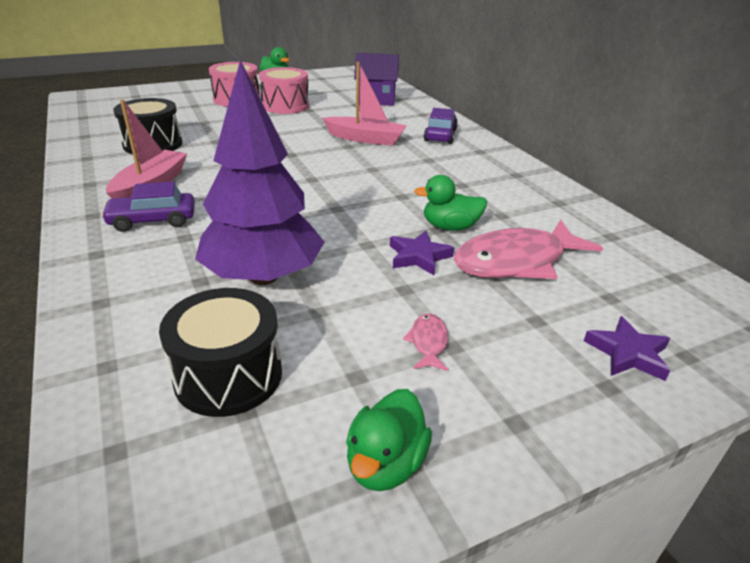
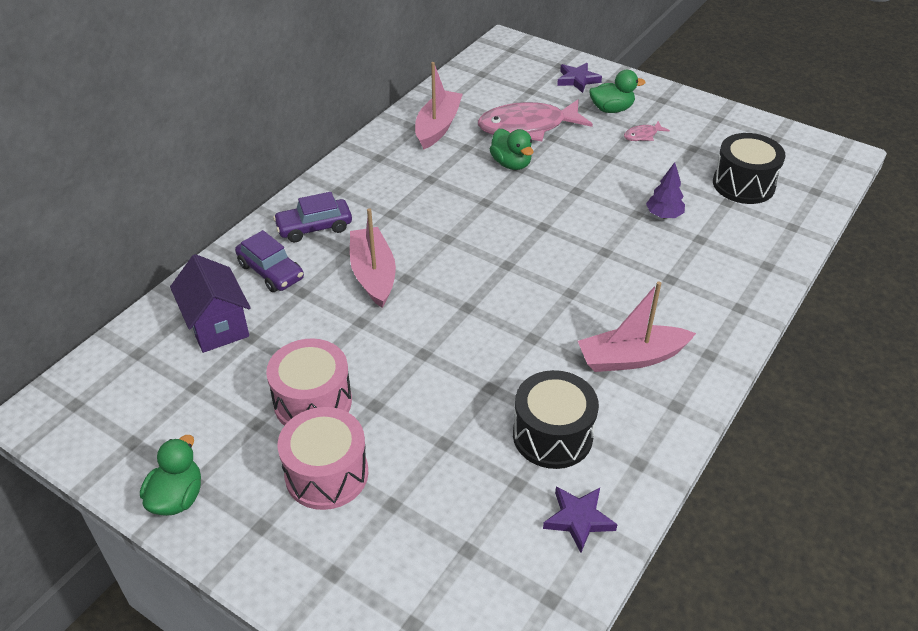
camera: 120 degrees left, 10 degrees up
purple car [101,181,195,232] -> purple car moved to [235,230,304,292]
purple tree [195,60,325,285] -> purple tree [646,162,685,218], size x0.42
green duck [346,389,432,491] -> green duck moved to [589,70,646,113]
purple star [390,231,454,275] -> purple star moved to [543,486,618,553]
pink fish [454,220,603,279] -> pink fish turned 135 degrees clockwise [478,99,593,141]
none -> pink boat [415,62,463,150]

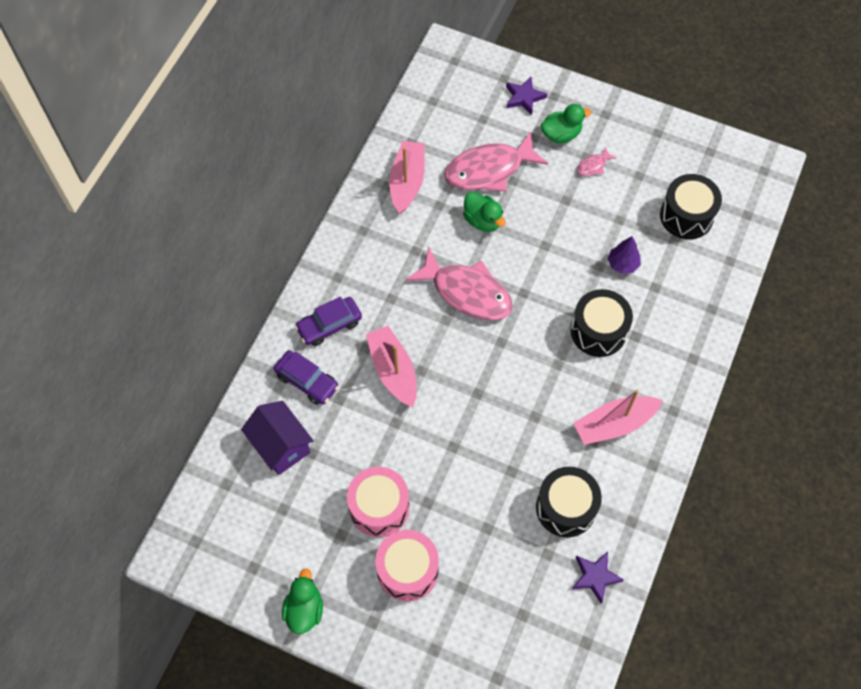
camera: 10 degrees left, 20 degrees up
none -> pink fish [406,247,513,320]
none -> black drum [571,289,633,357]

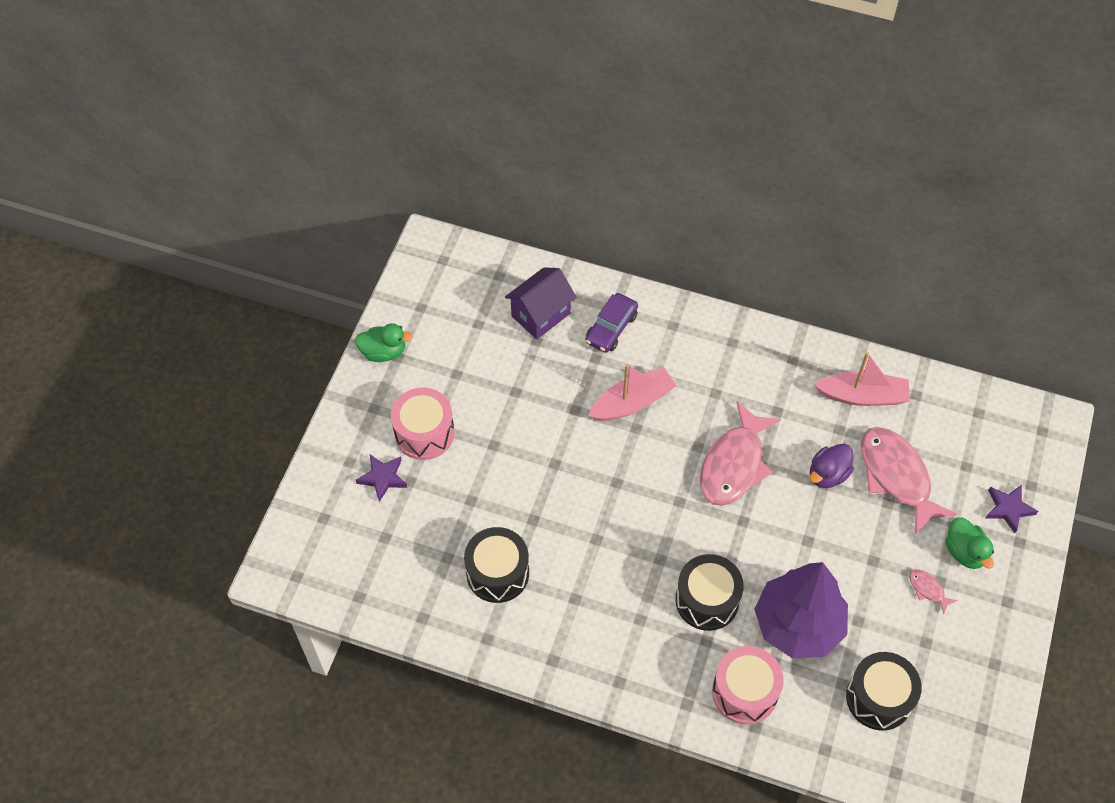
camera: 85 degrees right, 5 degrees down
purple car [294,297,362,346] -> none
pink drum [347,467,410,537] -> pink drum moved to [712,646,784,724]
green duck [463,192,506,232] -> purple duck [810,444,854,488]
purple star [572,552,624,604] -> purple star moved to [356,455,407,502]
pink boat [573,389,663,445] -> none
purple tree [608,236,641,274] -> purple tree [754,562,848,659], size x2.38

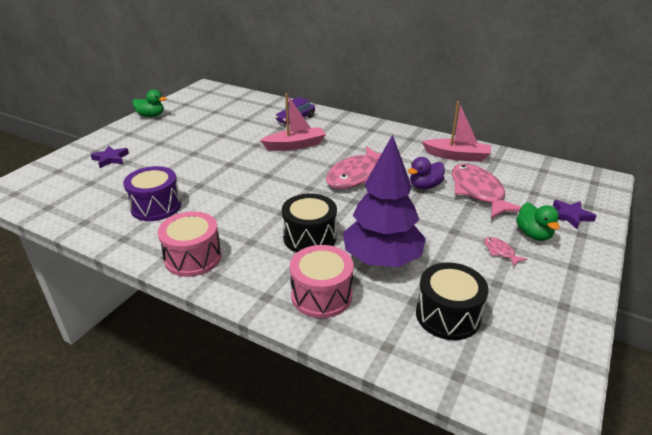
camera: 10 degrees right, 25 degrees down
pink drum [391,388,455,460] -> pink drum moved to [158,211,222,277]
black drum [464,527,529,603] -> purple drum [123,166,181,221]
purple house [505,267,577,340] -> none

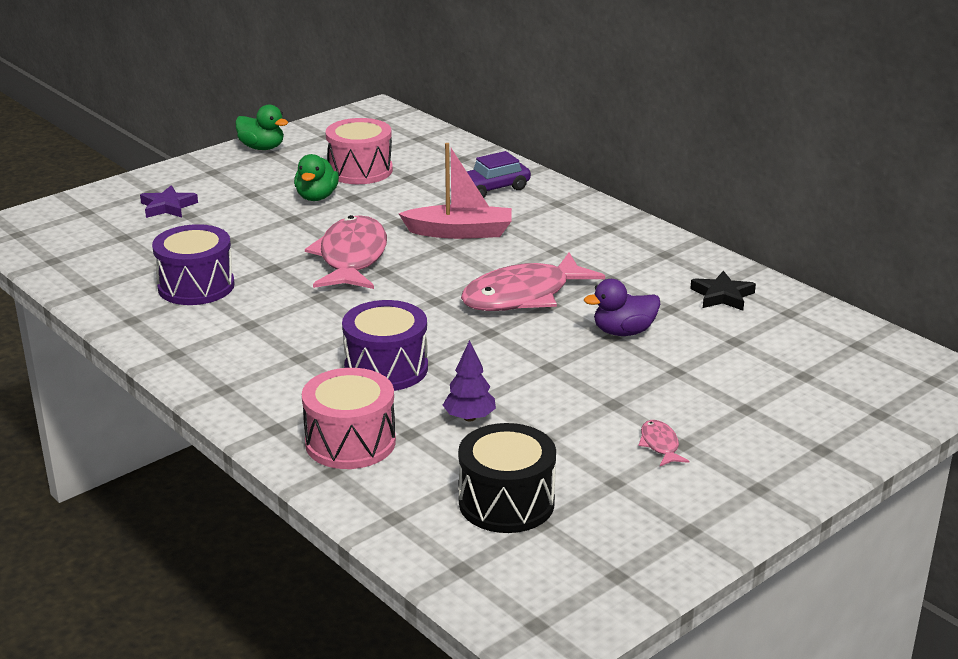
camera: 20 degrees right, 5 degrees down
pink drum [158,211,222,277] -> pink drum moved to [326,118,393,184]
black drum [282,193,337,253] -> purple drum [342,300,428,391]
purple tree [343,134,426,267] -> purple tree [443,340,496,421], size x0.42
pink boat [422,101,491,162] -> black star [690,271,756,311]
pink fish [452,164,521,219] -> pink fish moved to [305,215,387,289]
green duck [516,203,560,241] -> green duck moved to [294,154,339,201]
purple star [553,200,597,229] -> none

